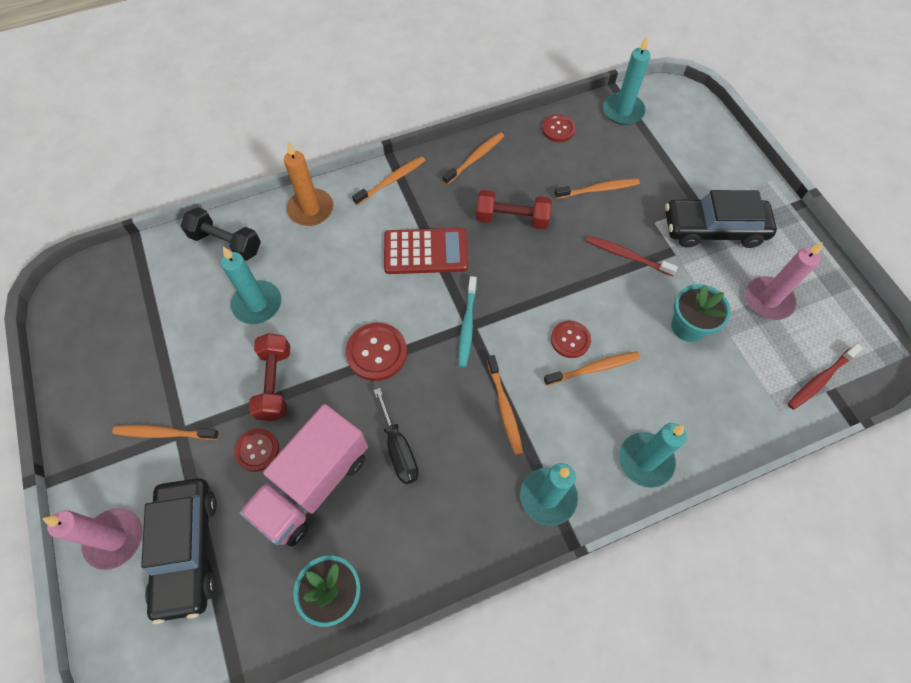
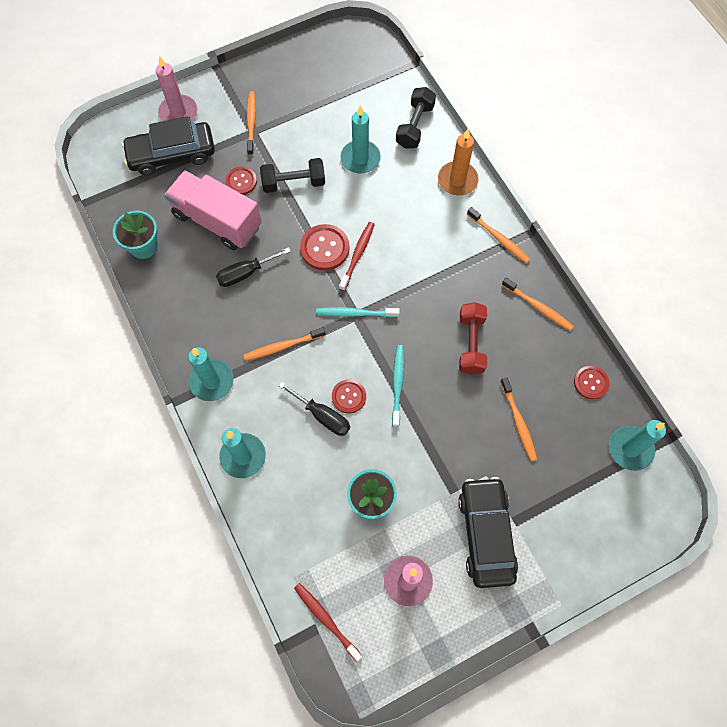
camera: 85 degrees right, 5 degrees up
red dumbbell [249,333,290,421] -> black dumbbell [260,158,325,193]
red calculator [384,228,468,274] -> none
orange toothbrush [544,352,640,386] -> black screwdriver [279,382,350,436]
red toothbrush [586,236,678,276] -> red toothbrush moved to [339,222,375,291]
none -> turquoise toothbrush [392,345,404,427]

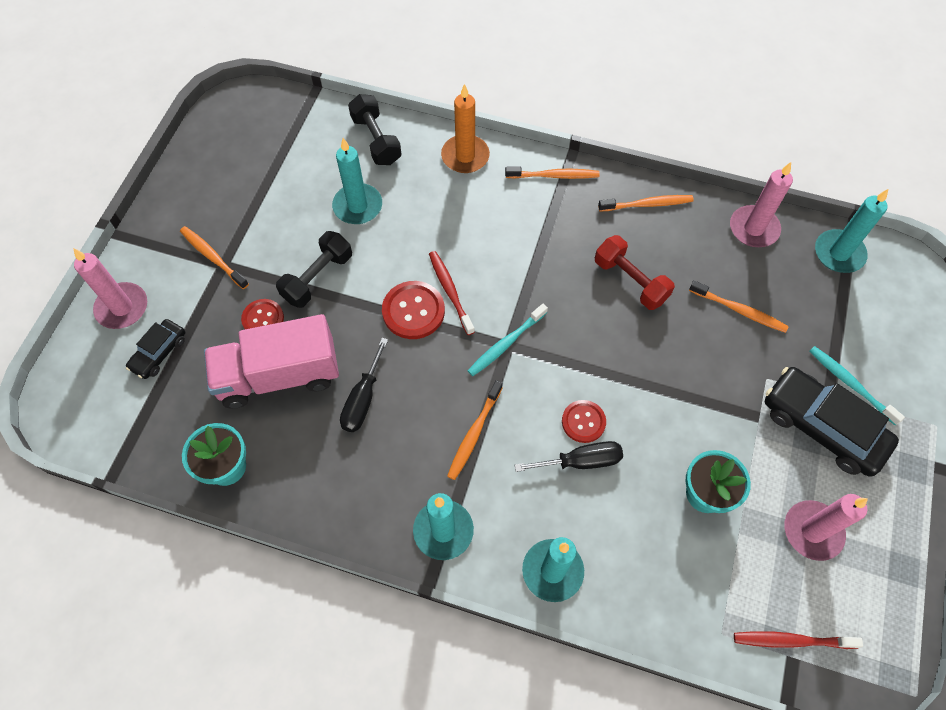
camera: 45 degrees left, 5 degrees down
black car [122,116,215,176] -> black car [126,319,185,379], size x0.53
turquoise toothbrush [392,345,404,427] -> turquoise toothbrush moved to [809,346,905,425]
red button [574,366,610,400] -> pink candle [730,162,793,247]

